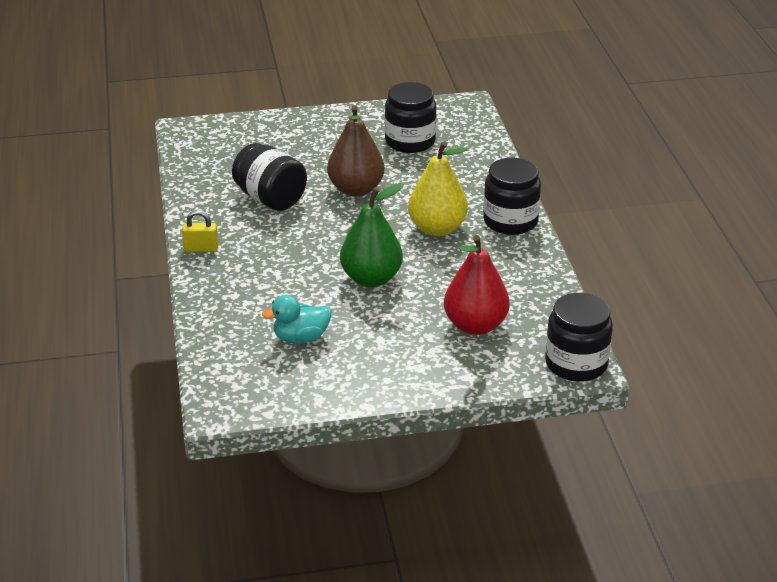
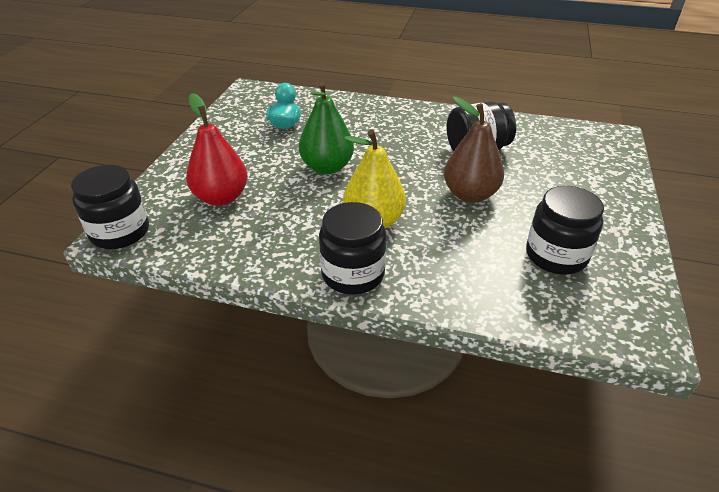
camera: 115 degrees right, 5 degrees up
yellow padlock [182,210,218,252] -> none

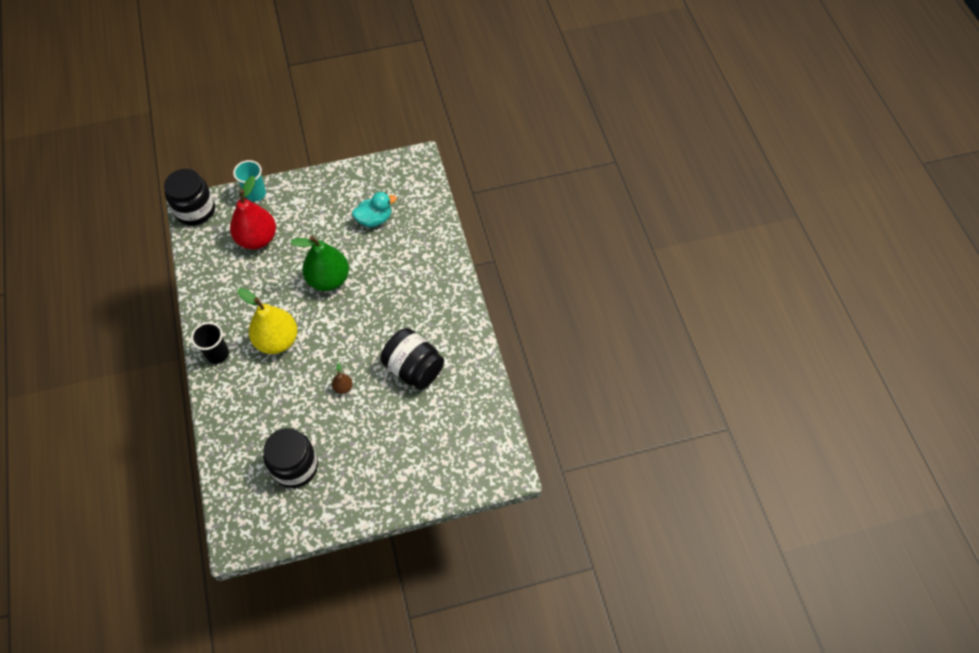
camera: 60 degrees right, 20 degrees up
black jar [319,202,387,295] -> black cup [191,322,229,364]
brown pear [444,97,504,203] -> brown pear [332,363,353,394], size x0.42
none -> turquoise cup [233,160,266,202]

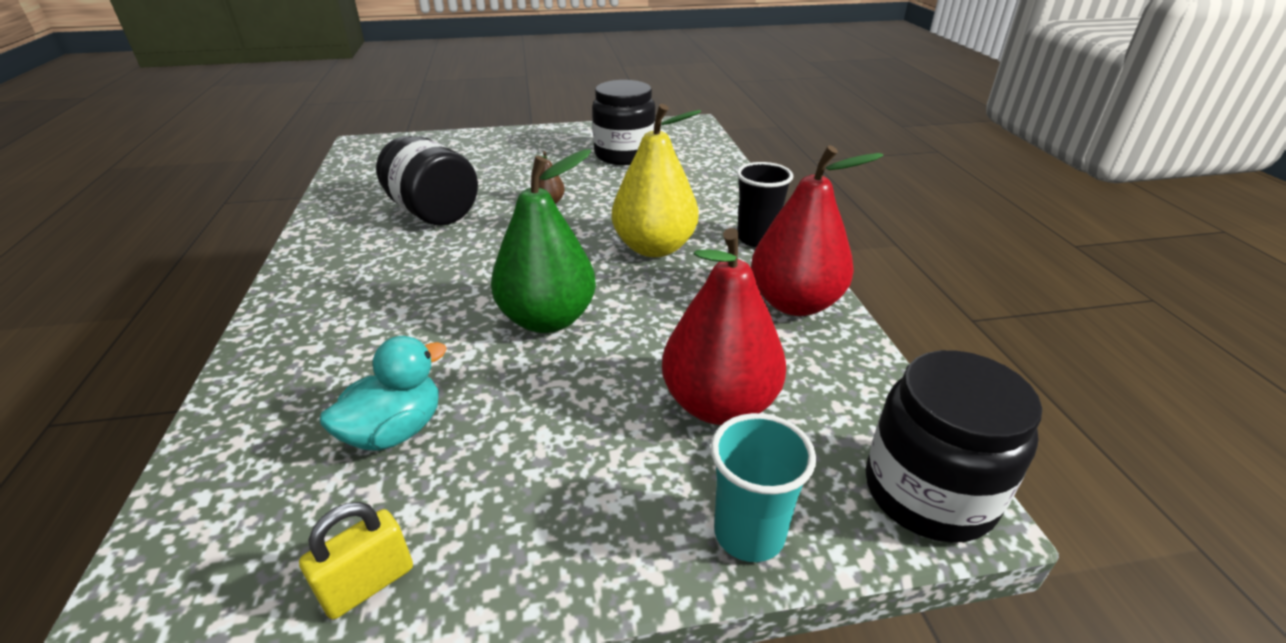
camera: 175 degrees left, 25 degrees down
turquoise duck [352,192,397,228] -> turquoise duck turned 150 degrees clockwise [320,336,447,451]
none -> yellow padlock [299,502,413,620]
none -> red pear [751,145,883,316]

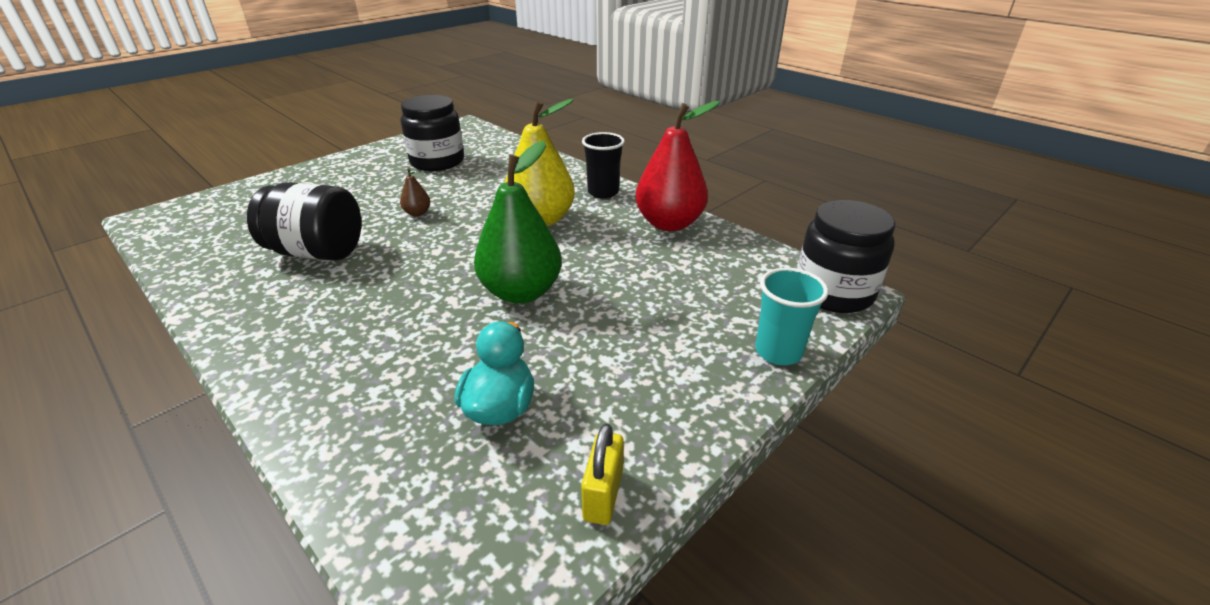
camera: 35 degrees left, 0 degrees up
red pear [662,228,786,425] -> none

